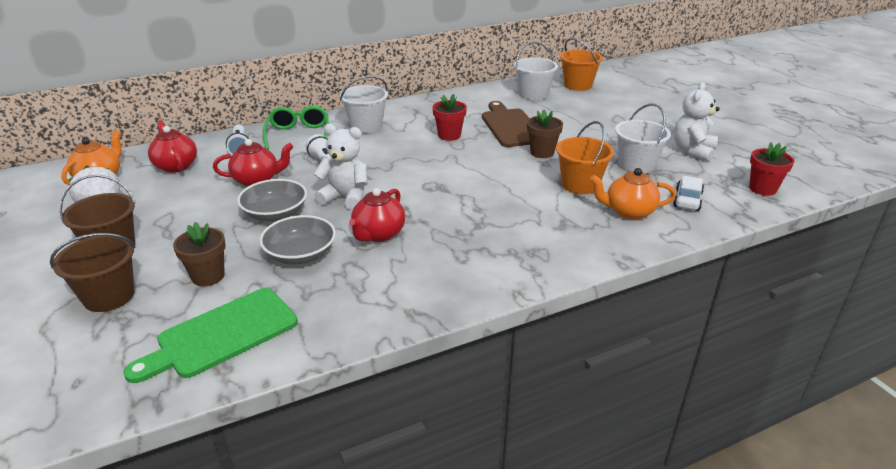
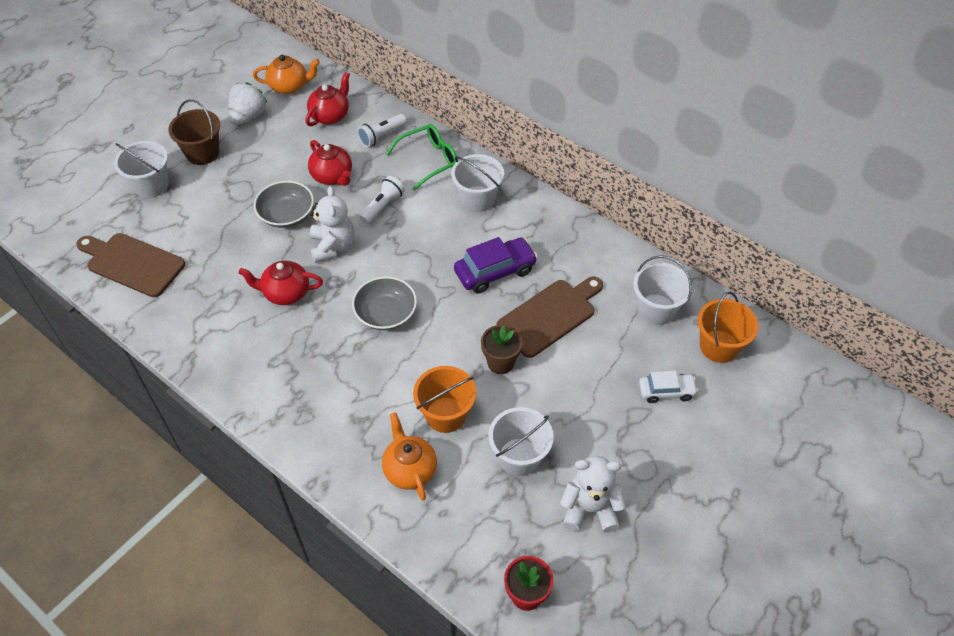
camera: 65 degrees right, 20 degrees up
brown bucket [50,233,135,312] -> white bucket [114,141,169,198]
green cutting board [123,288,298,383] -> brown cutting board [76,233,185,297]
brown flower pot [173,222,226,286] -> none
grey bowl [260,215,336,265] -> grey bowl moved to [352,276,417,330]
red flower pot [432,94,467,141] -> purple car [454,237,538,294]
white car [673,176,704,211] -> white car moved to [639,371,698,403]

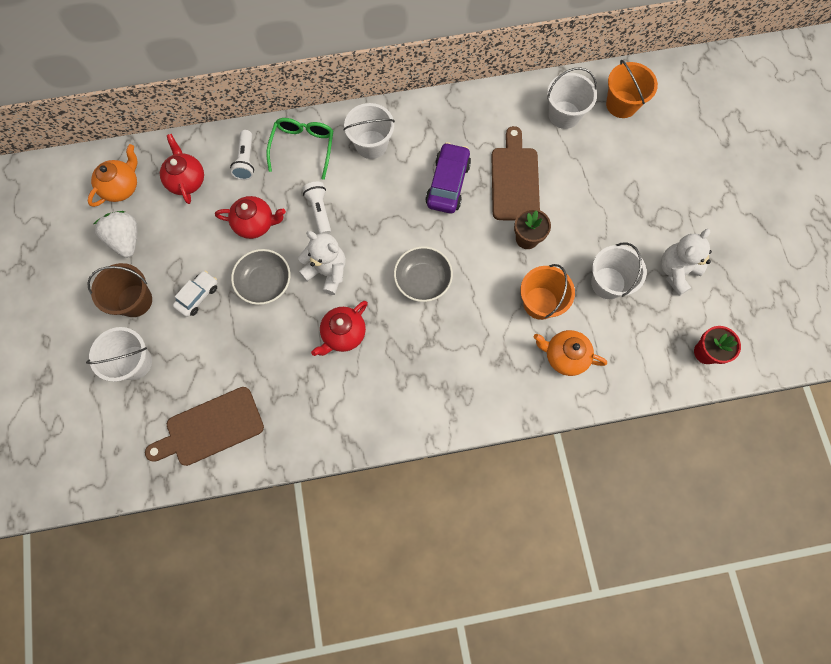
camera: 50 degrees left, 20 degrees up
white car [639,371,698,403] -> white car moved to [173,271,218,317]

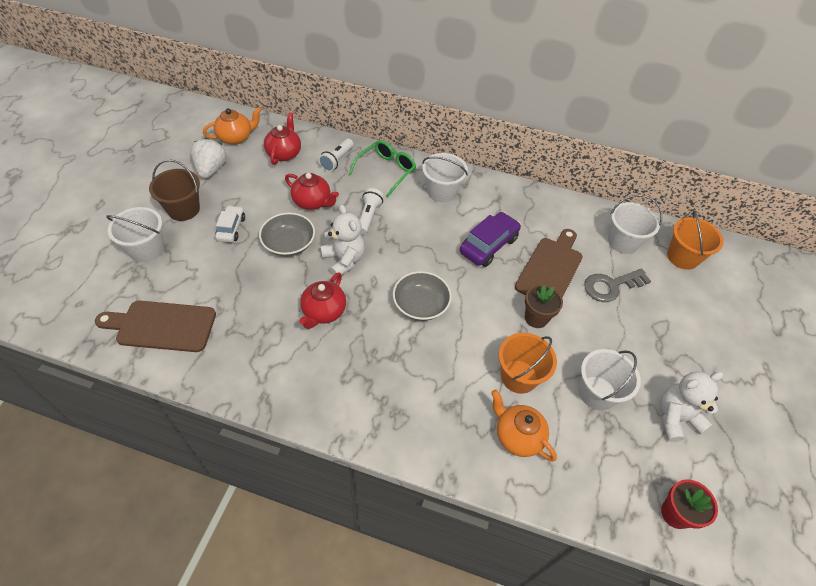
camera: 25 degrees right, 20 degrees down
white car [173,271,218,317] -> white car turned 60 degrees counterclockwise [215,205,245,242]
red teapot [311,301,368,356] -> red teapot turned 45 degrees counterclockwise [299,273,346,329]
none -> grey key [584,268,651,302]

